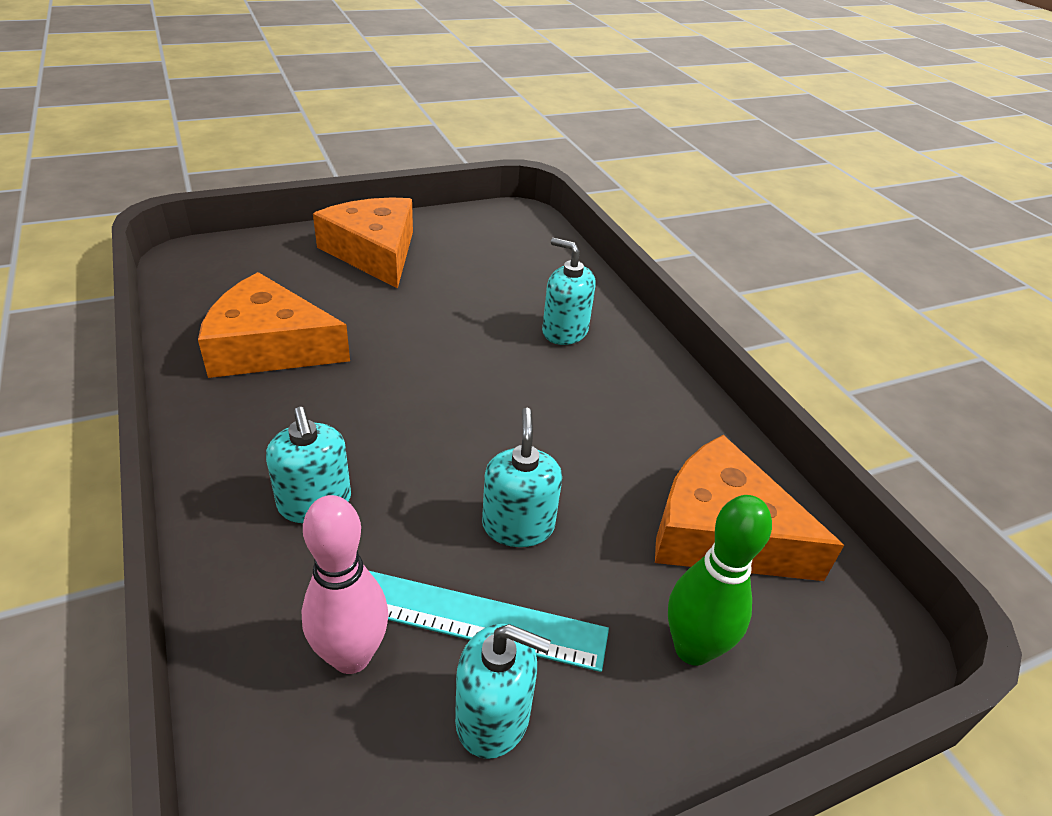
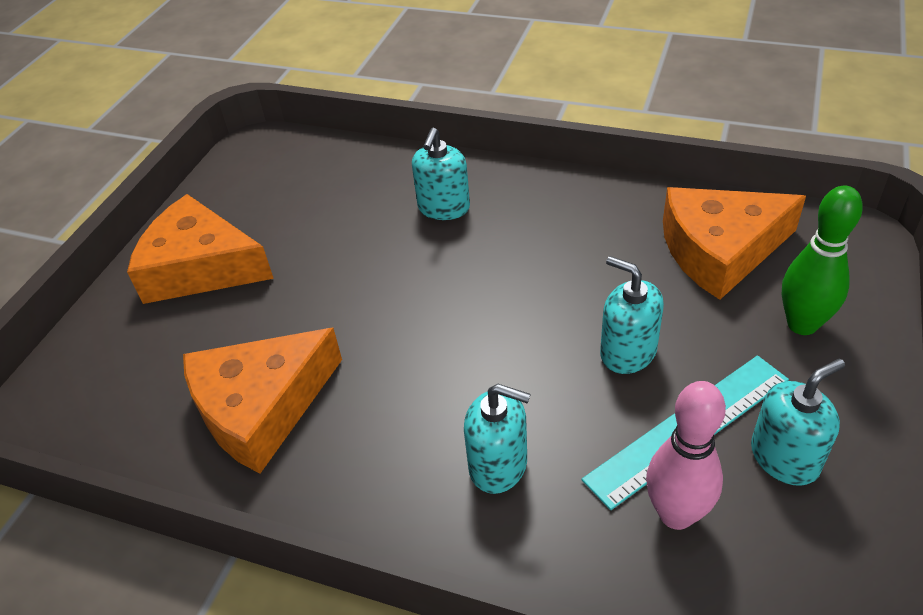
camera: 40 degrees left, 5 degrees up
turquoise soap dispenser [542,238,596,345] -> turquoise soap dispenser turned 60 degrees counterclockwise [412,128,470,220]

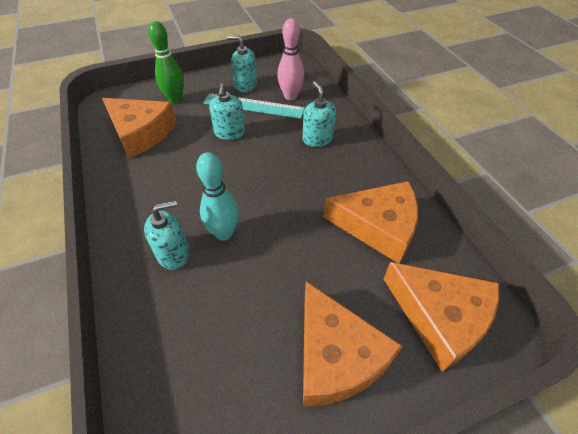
camera: 135 degrees left, 5 degrees up
none -> turquoise bowling pin [196,152,239,241]
none -> orange cheese [384,262,499,372]

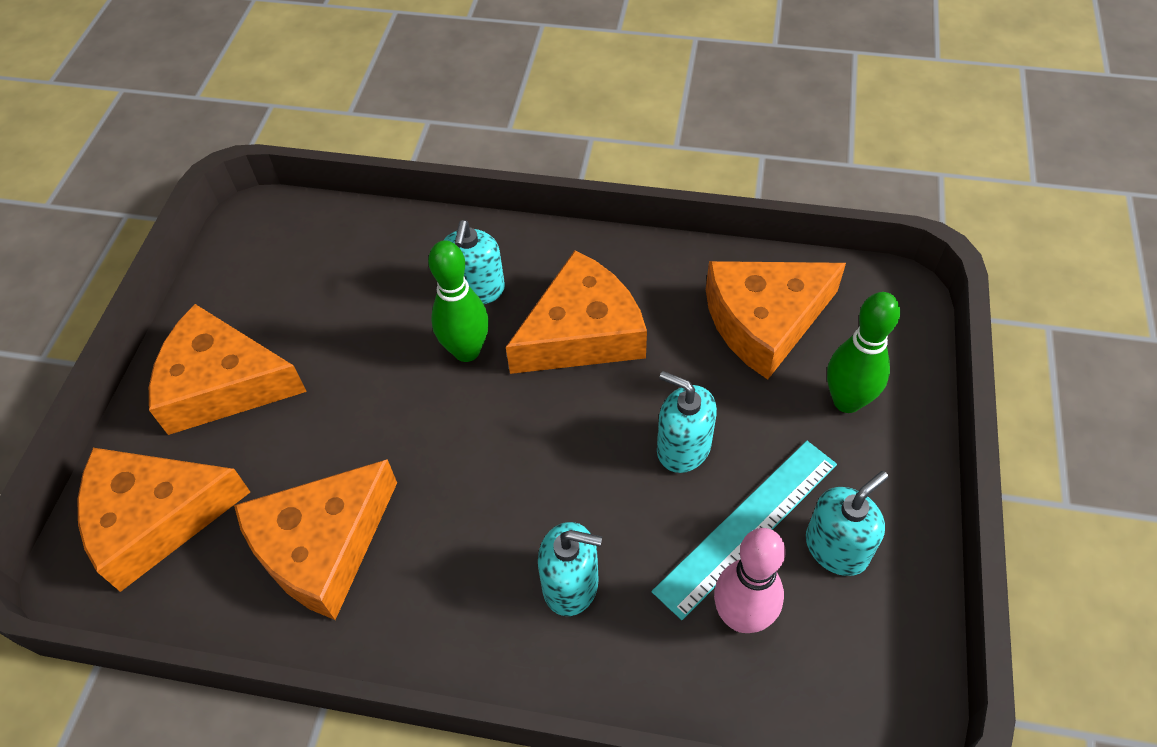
camera: 125 degrees right, 5 degrees up
turquoise bowling pin [196,152,239,241] -> green bowling pin [428,240,489,362]
none -> orange cheese [506,250,647,374]

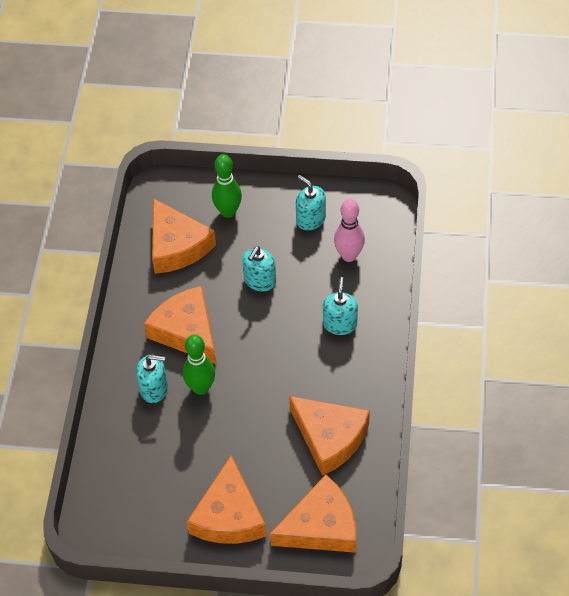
camera: 95 degrees left, 0 degrees up
orange cheese [77,448,250,592] -> orange cheese turned 90 degrees counterclockwise [270,474,356,553]
turquoise ruler [652,441,837,620] -> none

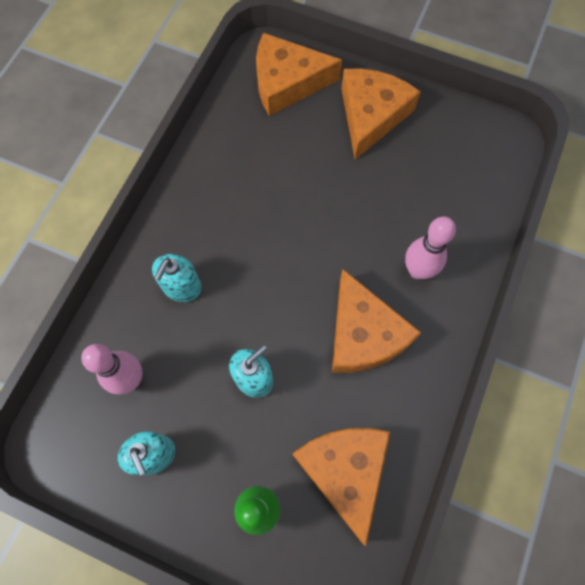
camera: 165 degrees left, 15 degrees up
turquoise soap dispenser [136,355,168,403] -> pink bowling pin [405,216,456,279]
green bowling pin [183,334,215,395] -> none
orange cheese [289,396,370,476] -> none

